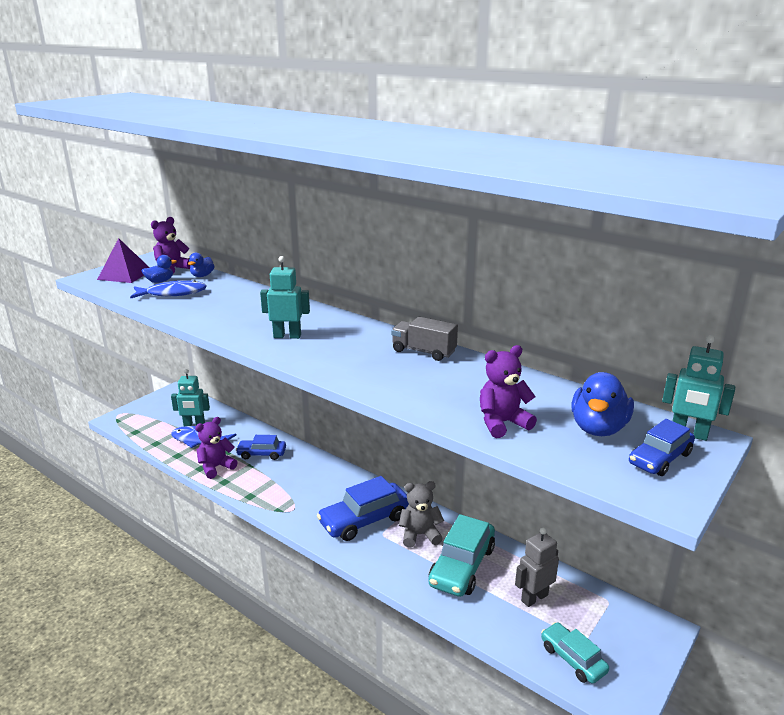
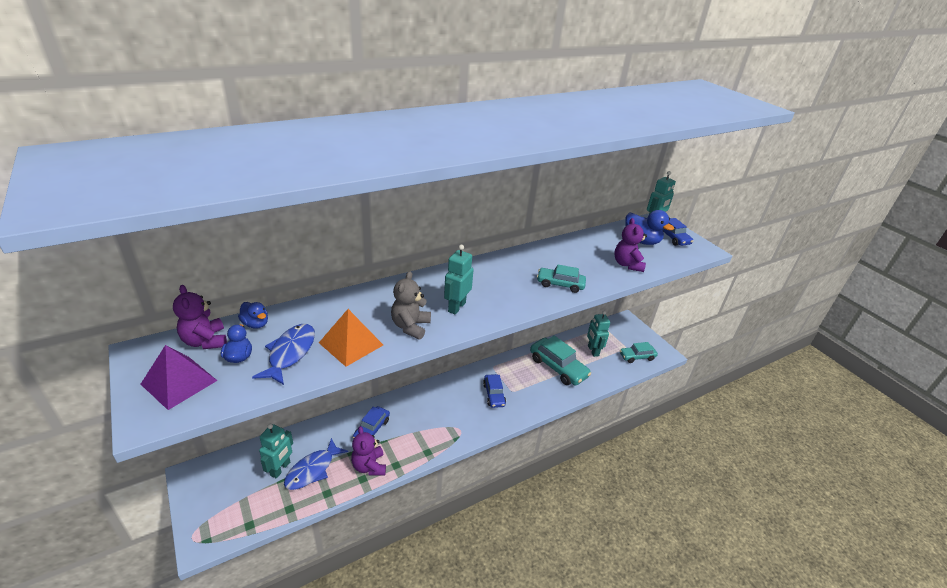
camera: 70 degrees left, 10 degrees up
blue car [317,476,409,541] -> blue car [483,374,506,408], size x0.60
grey truck [391,317,458,361] -> none
grey teddy bear [399,481,444,548] -> grey teddy bear moved to [391,271,431,340]
grey robot [515,528,559,607] -> turquoise robot [587,311,610,357]
none -> orange pyramid [319,309,383,367]
none -> turquoise car [537,264,586,293]

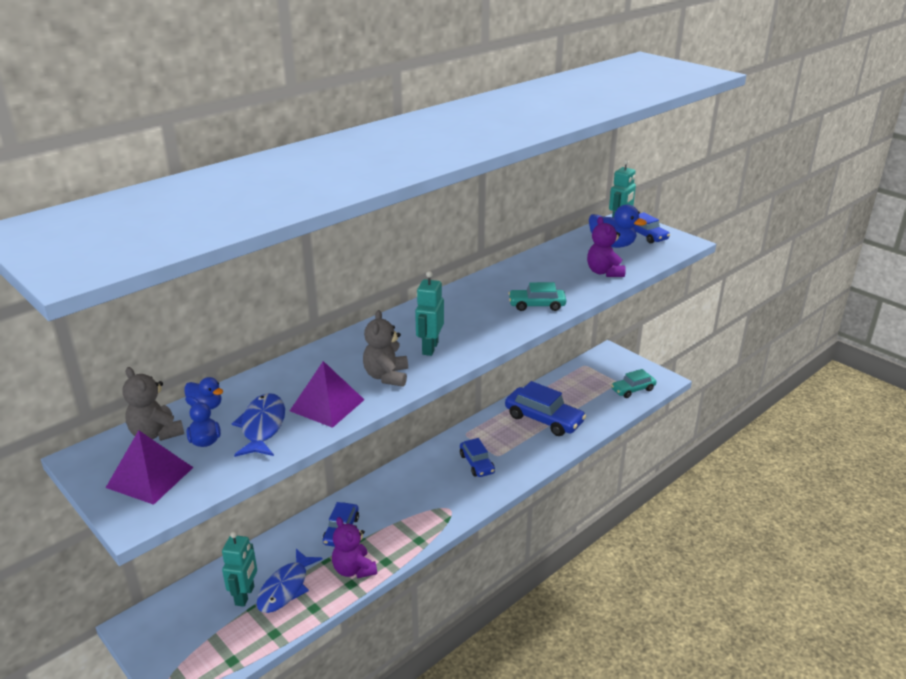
camera: 10 degrees left, 5 degrees down
purple teddy bear [173,285,227,349] -> grey teddy bear [122,367,184,441]
orange pyramid [319,309,383,367] -> purple pyramid [290,361,364,428]
turquoise car [530,336,591,385] -> blue car [505,381,586,436]
turquoise robot [587,311,610,357] -> none

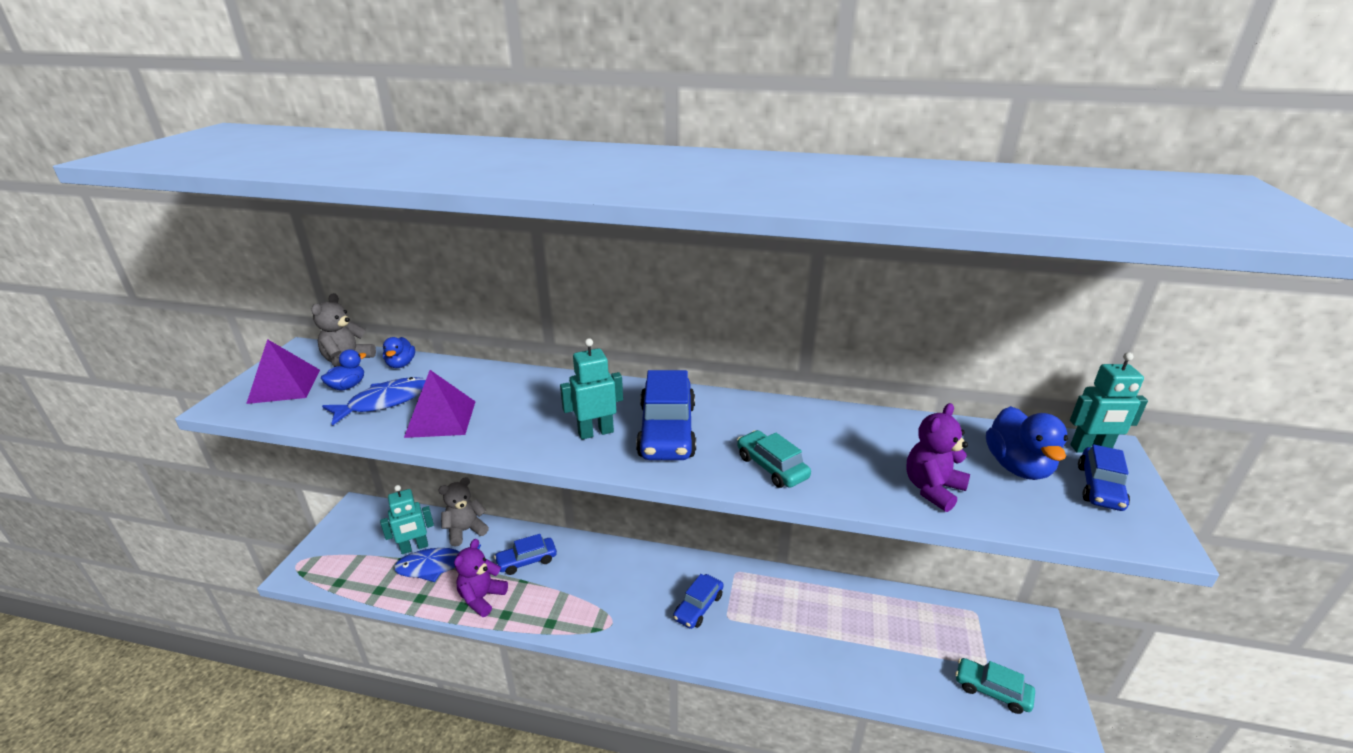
camera: 55 degrees right, 0 degrees up
grey teddy bear [363,310,408,387] -> grey teddy bear moved to [438,477,489,547]
blue car [505,381,586,436] -> blue car moved to [636,370,696,460]

